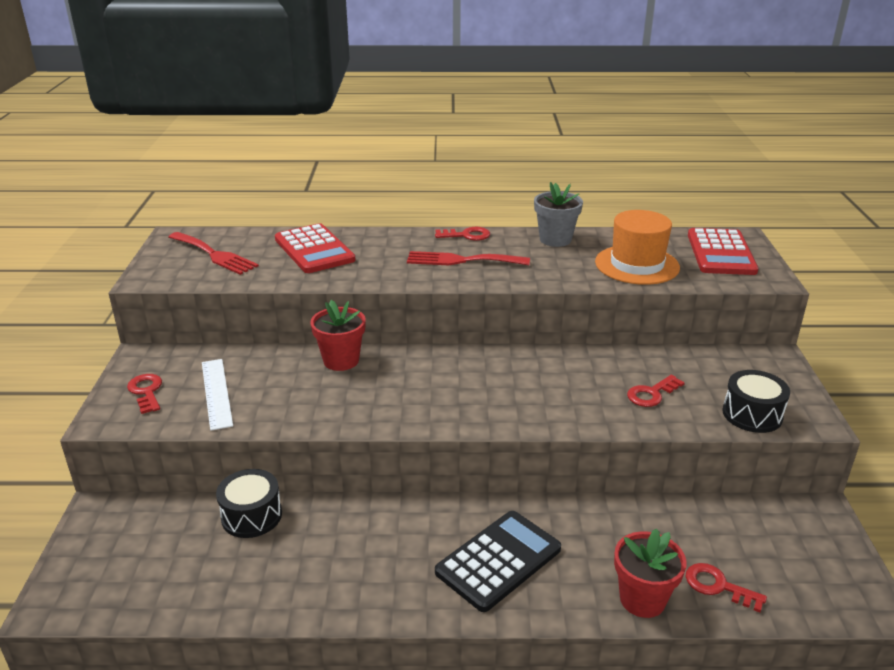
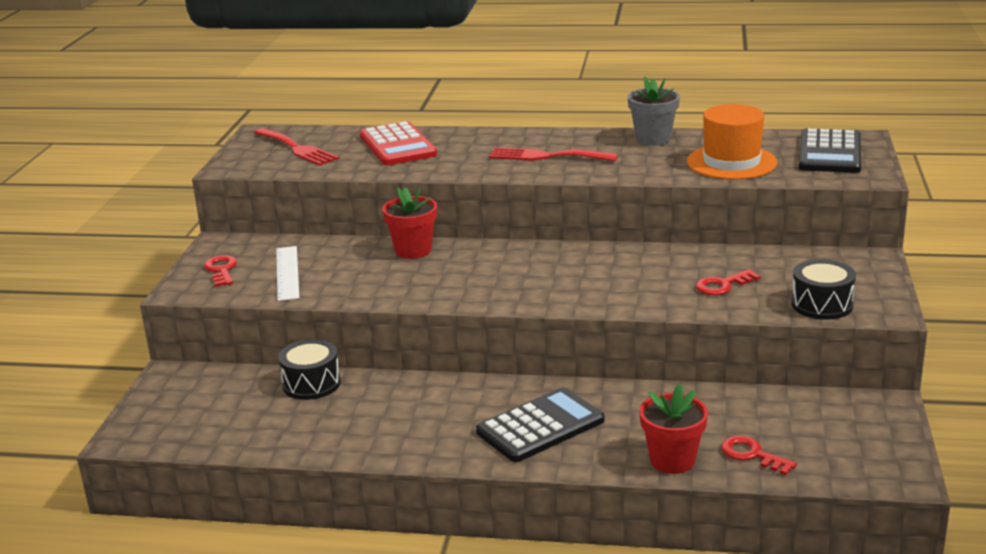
camera: 10 degrees right, 5 degrees down
red key [435,227,490,241] -> none
red calculator [688,228,759,275] -> black calculator [799,128,861,173]

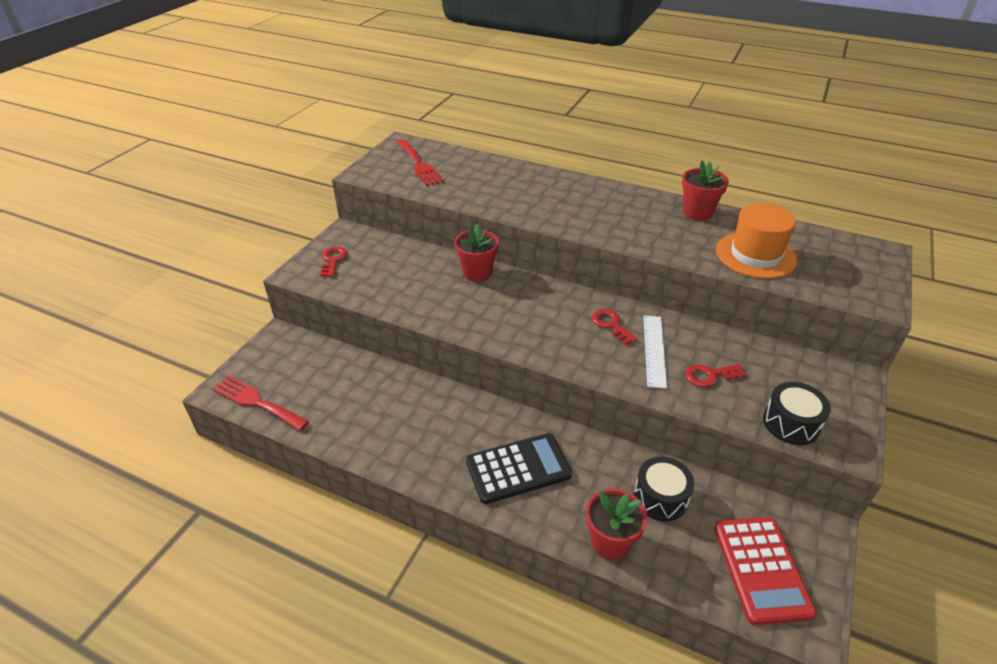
camera: 15 degrees right, 15 degrees up
white ruler [276,246,299,301] -> white ruler moved to [644,315,667,389]
black drum [278,339,341,400] -> black drum moved to [634,457,694,521]
red calculator [360,121,437,165] -> red calculator moved to [714,517,816,625]
red fork [489,147,618,161] -> red fork moved to [212,376,309,431]
grey flower pot [628,76,680,146] -> red flower pot [682,160,729,221]
red key [721,436,797,475] -> red key moved to [592,309,638,345]
black calculator [799,128,861,173] -> none

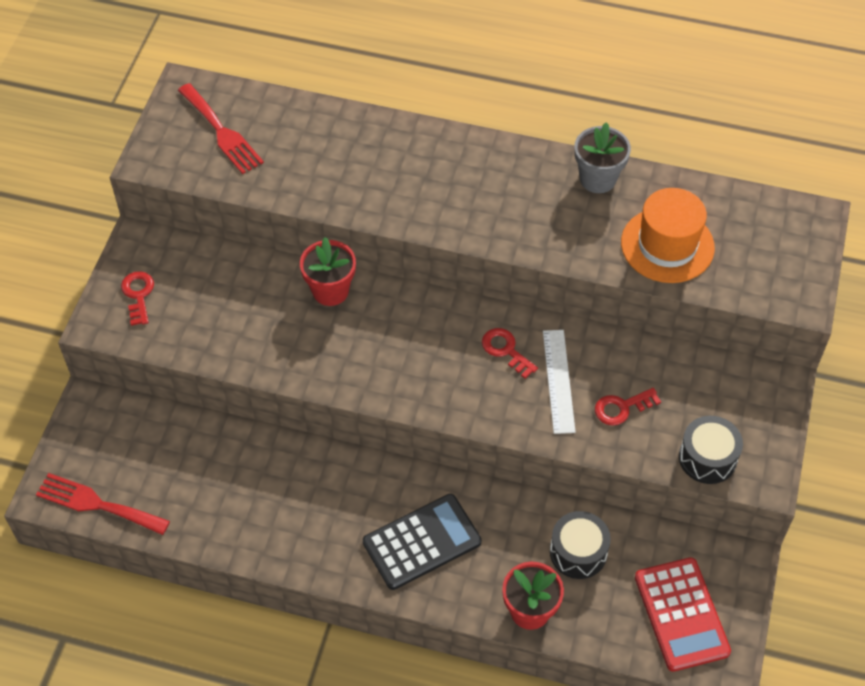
camera: 10 degrees left, 15 degrees up
red flower pot [682,160,729,221] -> grey flower pot [574,122,631,193]

